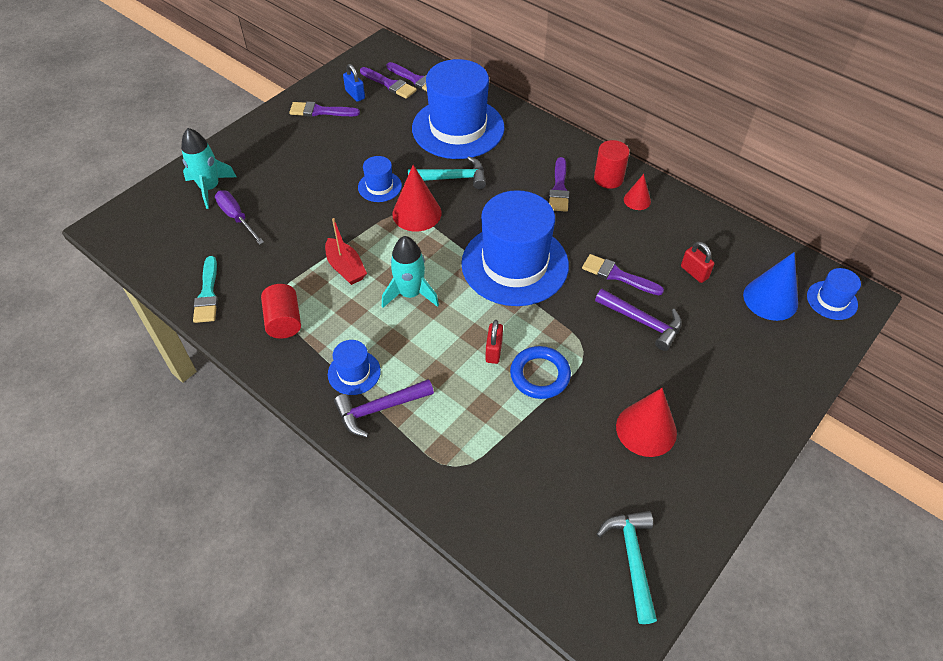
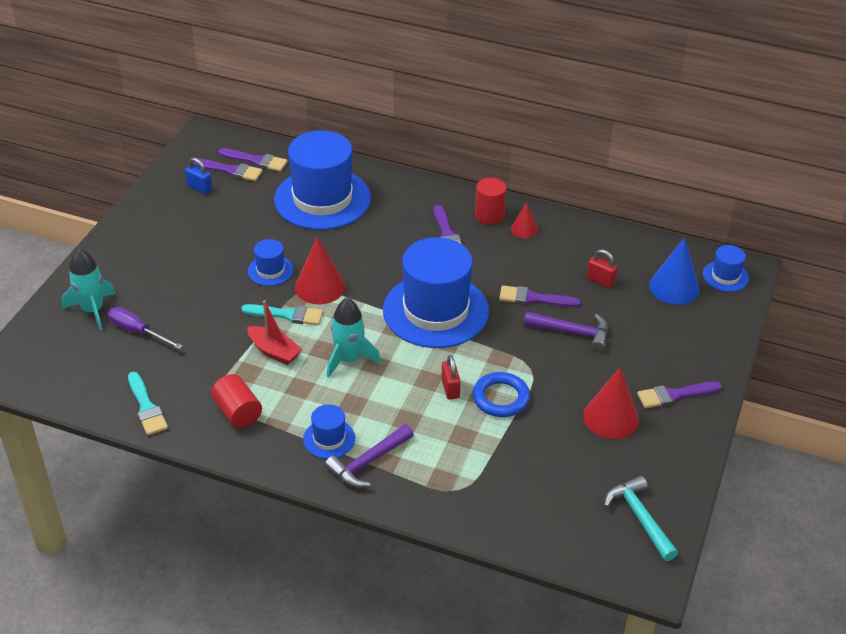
camera: 20 degrees left, 10 degrees down
purple brush [289,102,360,117] -> purple brush moved to [637,382,722,408]
turquoise hammer [408,156,486,189] -> none
none -> turquoise brush [241,304,323,325]

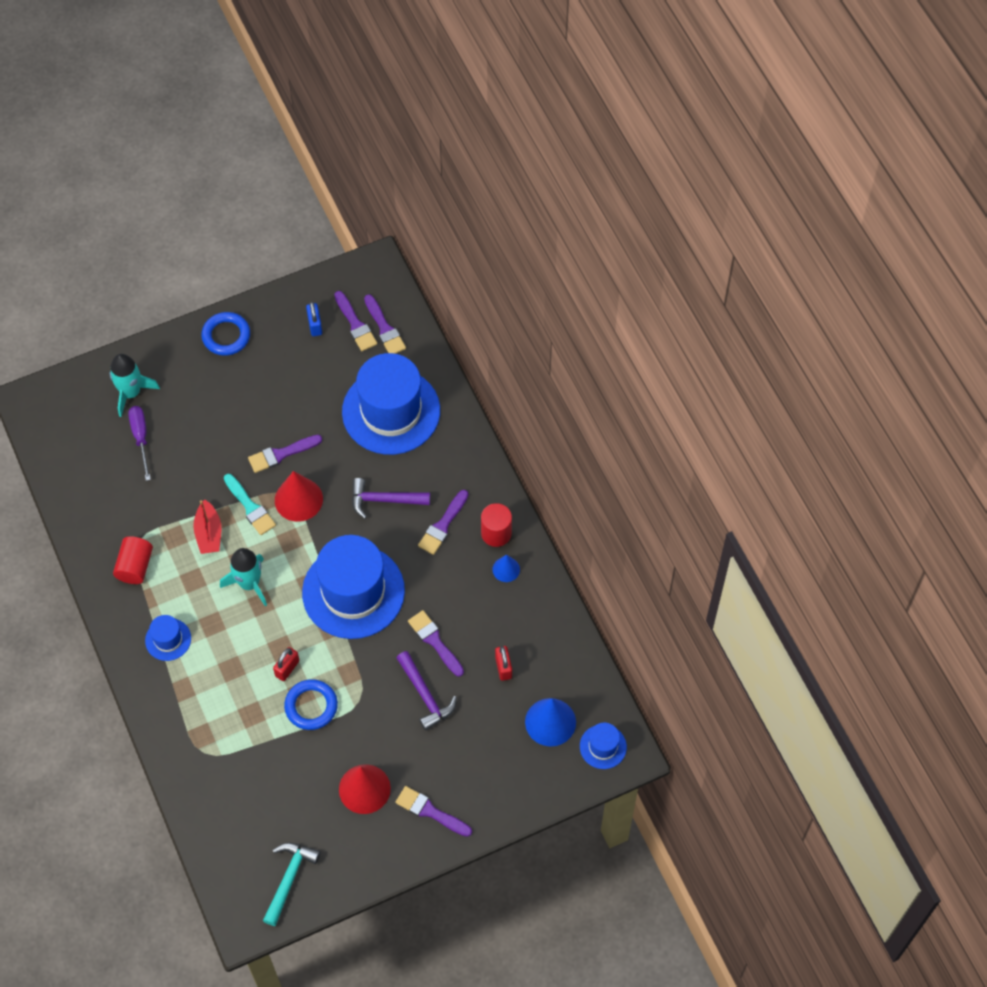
camera: 45 degrees right, 20 degrees up
turquoise brush [128,372,168,435] -> none
blue hat [248,239,294,286] -> purple brush [248,435,322,473]
purple hammer [325,424,414,488] -> purple hammer moved to [352,478,430,519]
red cone [511,202,538,238] -> blue cone [492,554,520,582]
none -> blue ring [201,312,250,356]

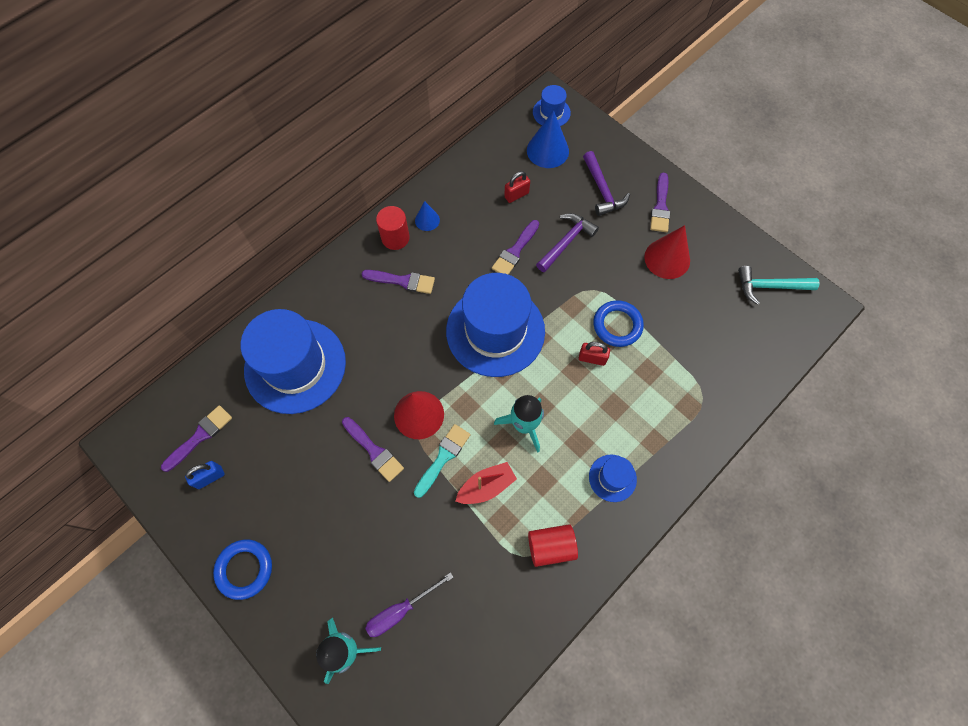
camera: 110 degrees left, 5 degrees up
purple hammer [352,478,430,519] -> purple hammer moved to [583,151,630,216]
purple brush [364,294,406,354] -> none

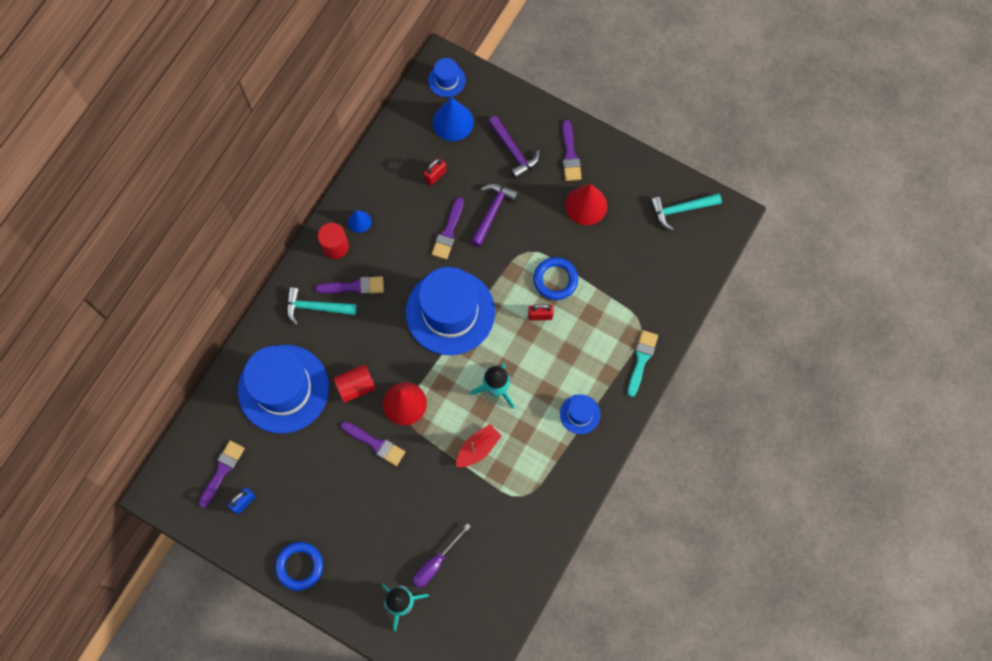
camera: 15 degrees left, 5 degrees up
turquoise brush [414,424,470,498] -> turquoise brush moved to [627,330,658,397]
red cylinder [528,524,578,567] -> red cylinder moved to [333,364,376,403]
none -> turquoise hammer [286,287,357,325]

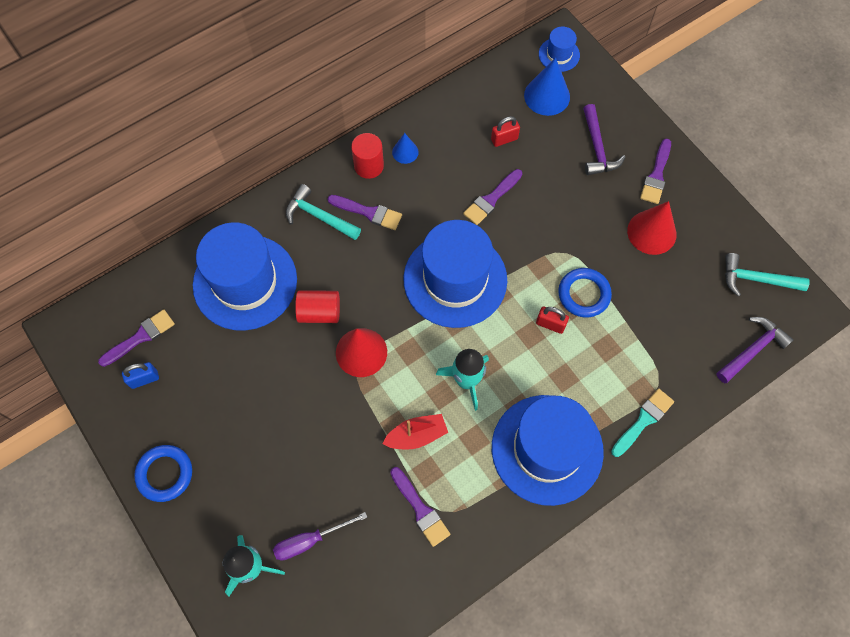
camera: 25 degrees right, 5 degrees down
purple brush [341,421,405,466] -> purple brush moved to [390,467,450,547]
purple hammer [471,183,519,247] -> purple hammer moved to [716,317,794,383]
blue hat [560,394,600,434] -> blue hat [492,395,604,506], size x2.25

